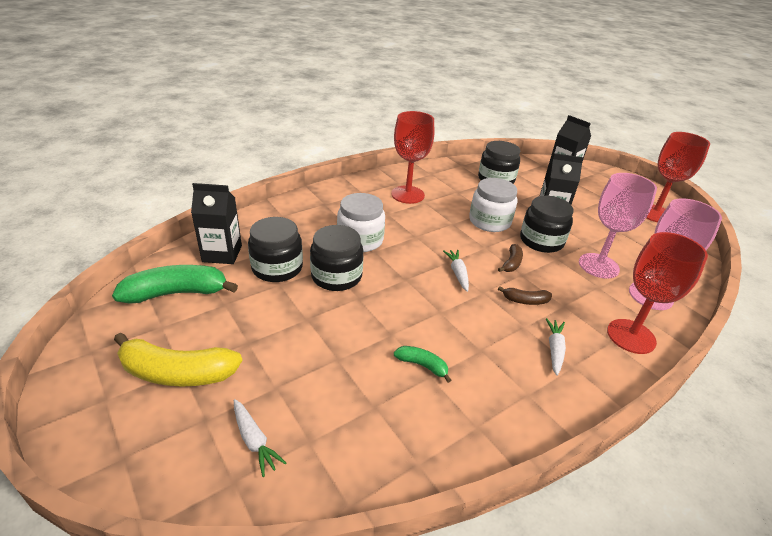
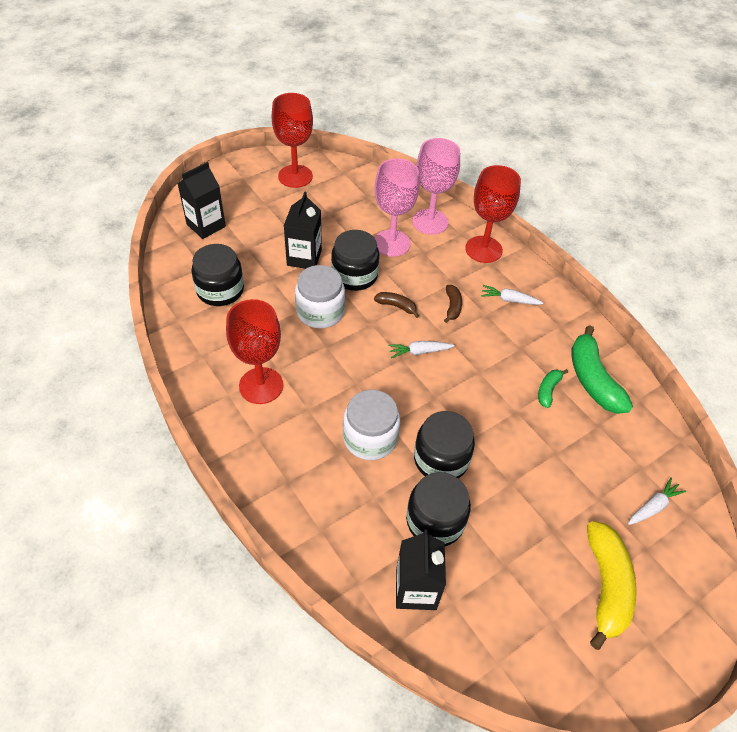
camera: 90 degrees left, 15 degrees up
green banana [112,265,238,304] -> green banana moved to [571,325,633,414]

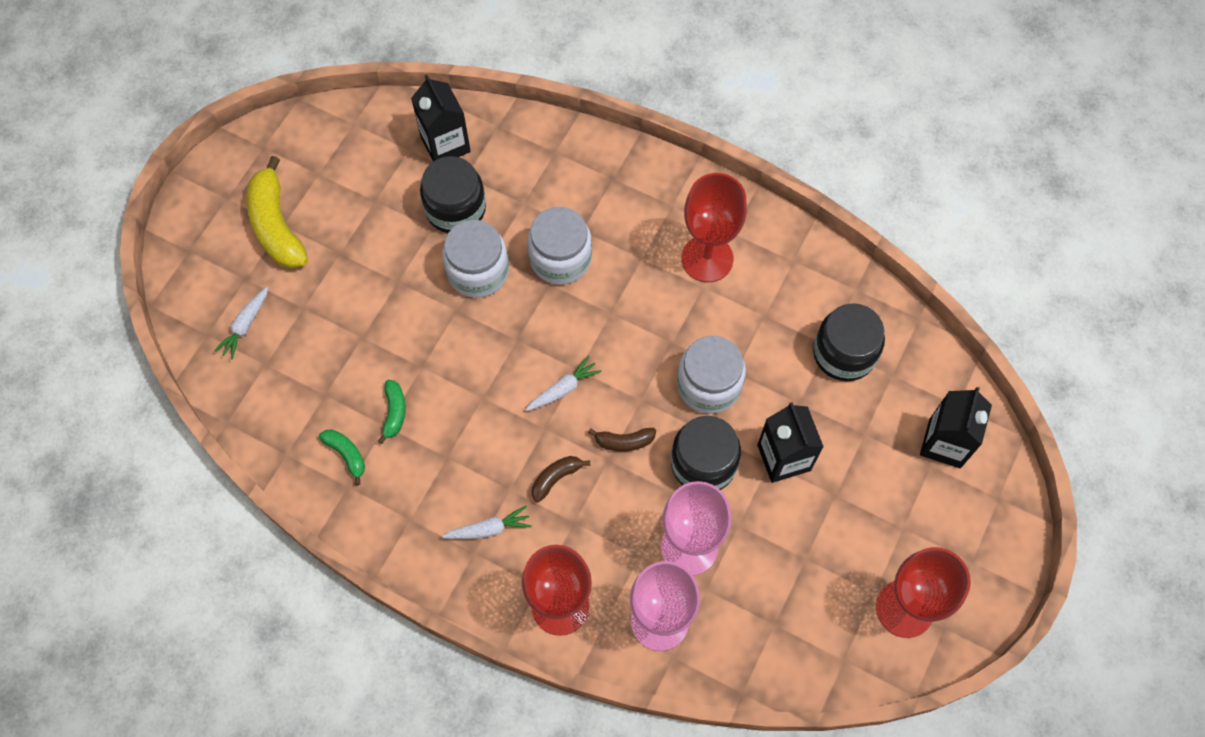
camera: 155 degrees right, 15 degrees up
black jar [414,411,475,478] -> white jar [442,220,509,298]
brown banana [444,285,462,323] -> brown banana turned 75 degrees clockwise [532,456,590,502]
green banana [571,325,633,414] -> green banana [319,429,365,485], size x0.50

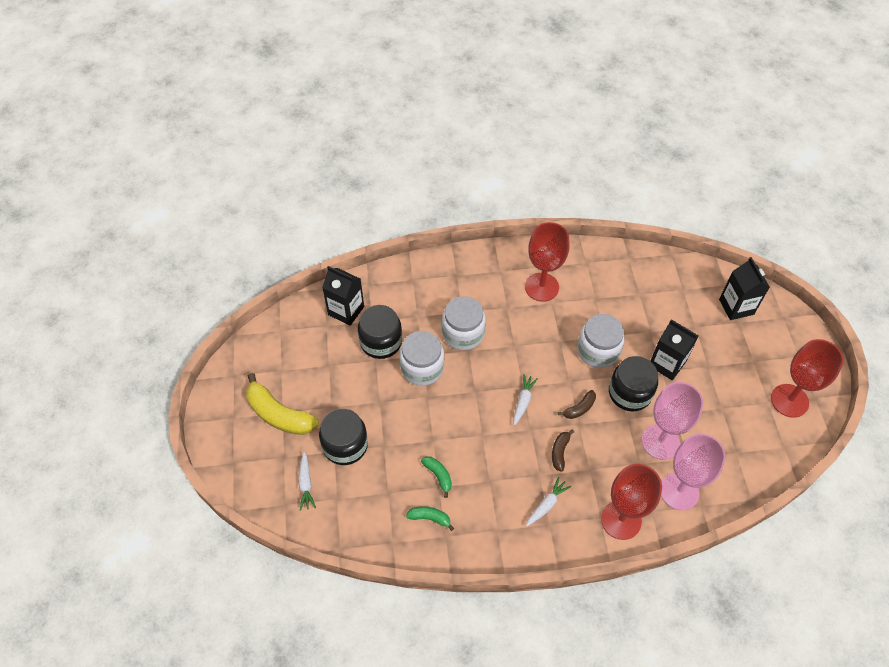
camera: 35 degrees left, 10 degrees down
black jar [813,303,885,381] -> black jar moved to [319,409,368,465]

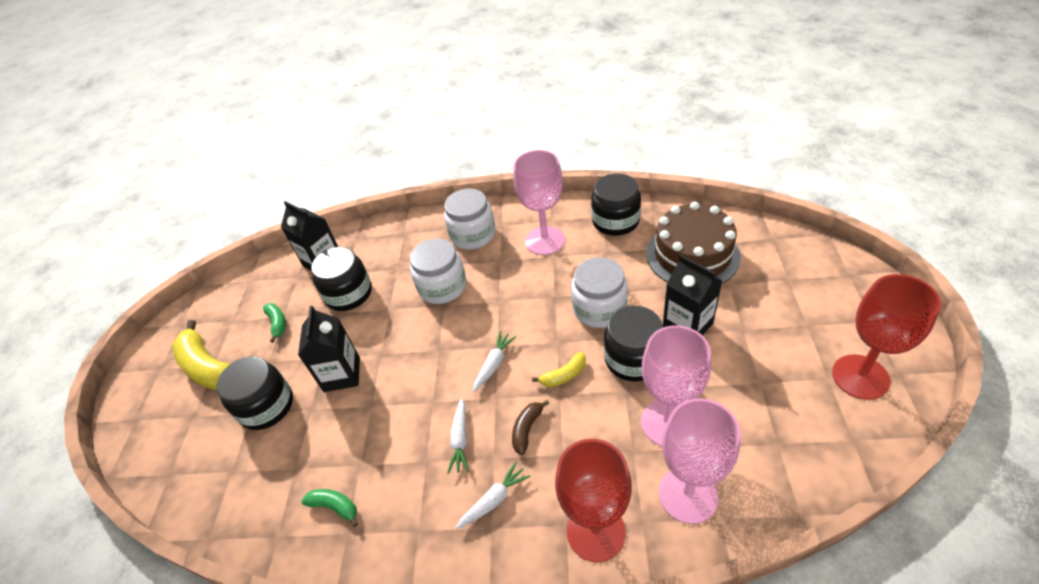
camera: 15 degrees right, 10 degrees down
white carrot [298,452,316,511] -> white carrot moved to [447,399,469,474]
white jar [400,331,444,386] -> white jar moved to [444,189,495,249]
green banana [421,456,452,498] -> green banana moved to [263,303,286,343]
red goblet [525,222,569,302] -> pink goblet [514,150,565,255]
brown banana [558,390,596,419] -> yellow banana [532,352,586,387]
black carton [719,257,770,320] -> black carton moved to [298,306,360,392]
none -> black jar [591,173,641,236]
none -> brown cake [646,202,741,284]

